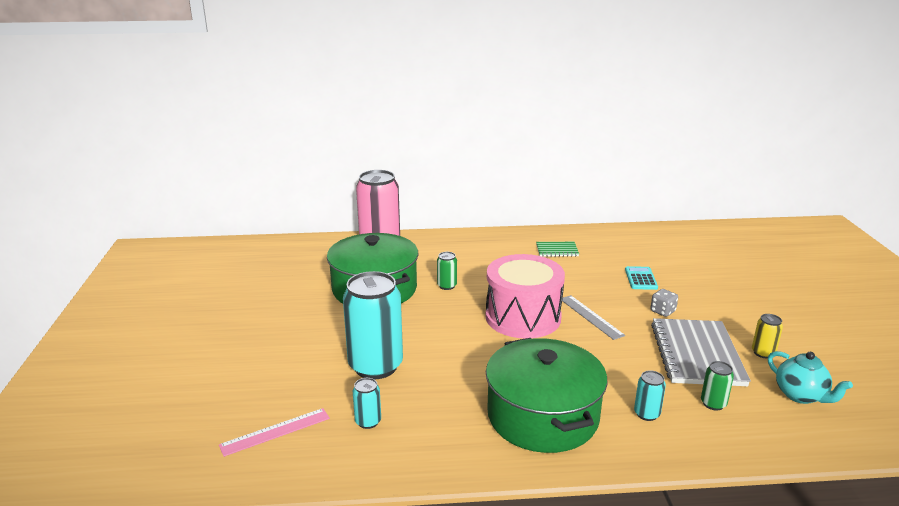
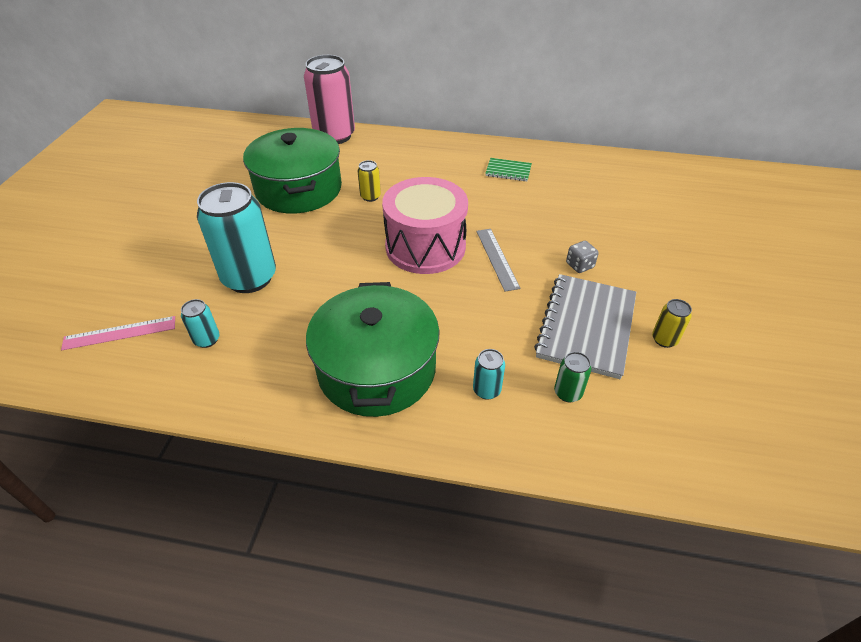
camera: 15 degrees right, 20 degrees up
green can [437,252,457,290] -> yellow can [358,160,381,202]
turquoise calculator [625,266,658,290] -> none
turquoise teapot [768,351,853,404] -> none

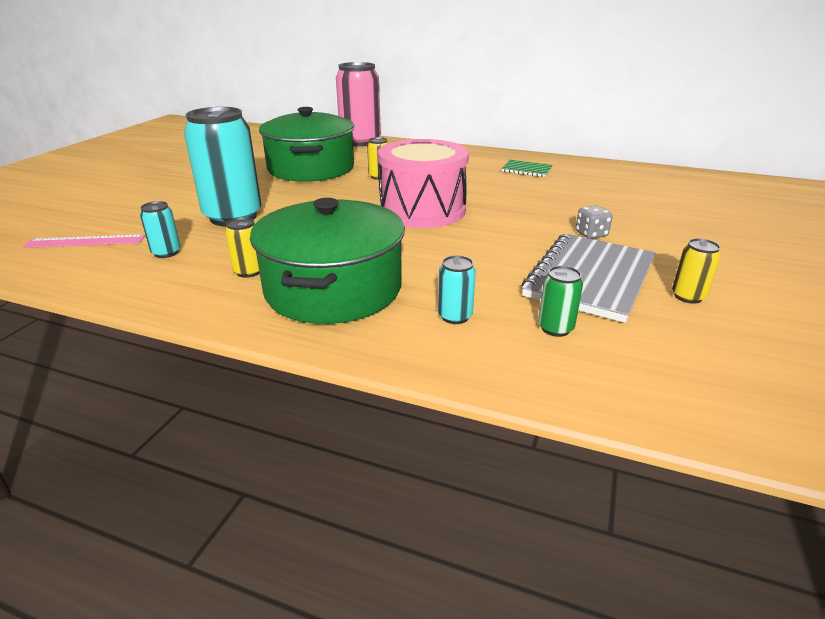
camera: 10 degrees right, 15 degrees down
grey ruler [476,229,520,292] -> none
none -> yellow can [225,217,260,278]

